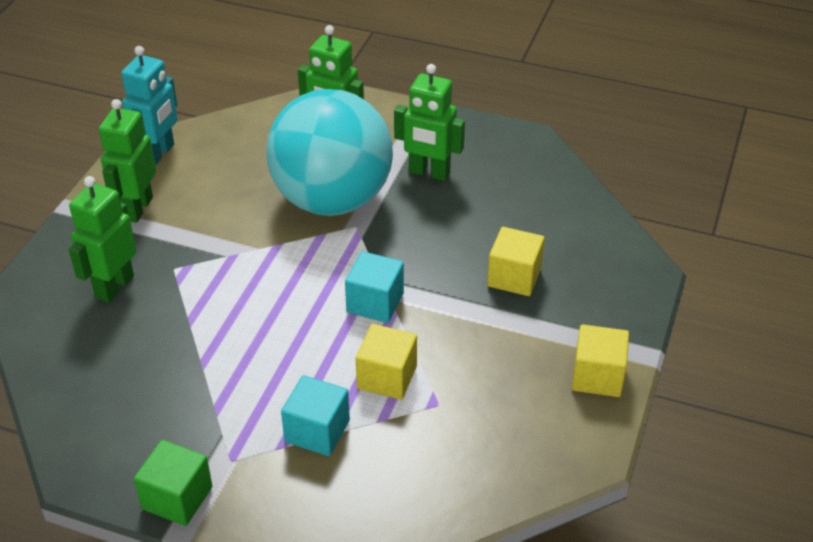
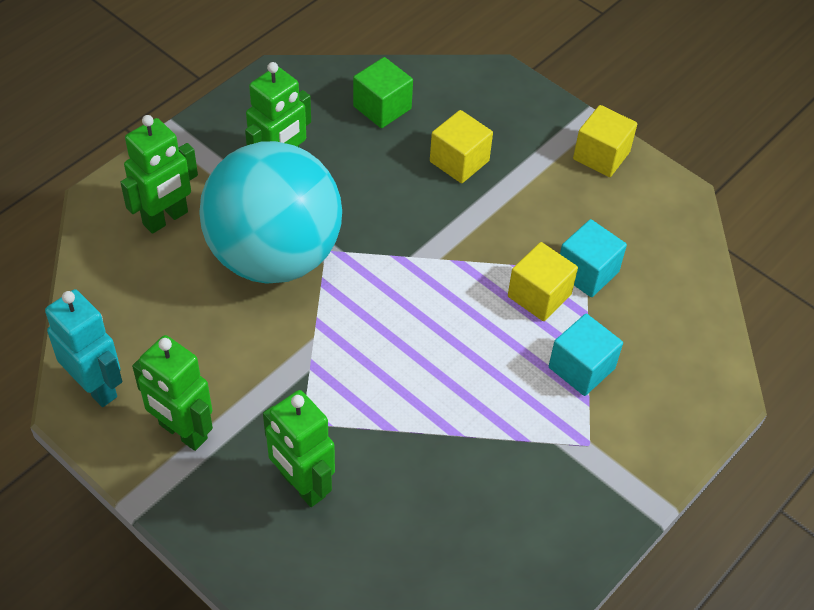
camera: 70 degrees left, 10 degrees up
green cube [134,440,212,526] -> green cube moved to [353,57,413,128]
turquoise cube [345,251,404,323] -> turquoise cube moved to [560,219,627,297]

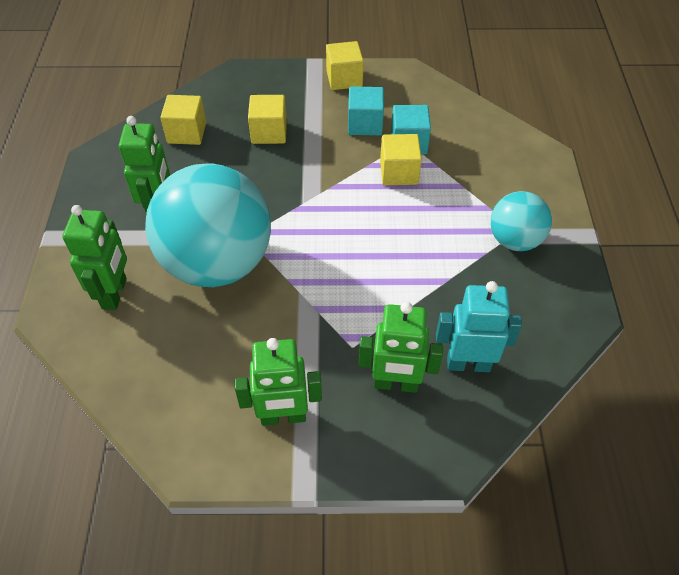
camera: 40 degrees left, 0 degrees up
turquoise robot [45,289,122,407] -> turquoise robot moved to [436,281,522,372]
green cube [353,57,413,128] -> yellow cube [160,95,206,145]
turquoise cube [549,314,623,396] -> turquoise cube moved to [348,86,384,136]
none -> turquoise ball [491,191,552,251]

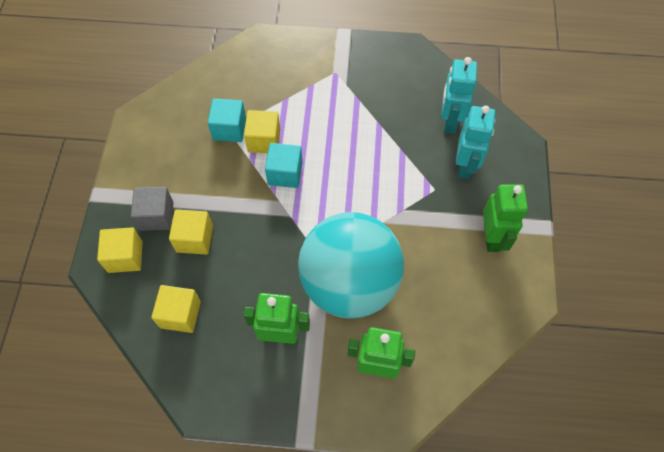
camera: 85 degrees left, 10 degrees up
yellow cube [326,41,364,90] -> yellow cube moved to [97,227,143,273]
turquoise cube [348,86,384,136] -> turquoise cube moved to [265,143,303,188]
green robot [359,302,443,393] -> turquoise robot [456,105,496,179]
turquoise ball [491,191,552,251] -> none
none -> grey cube [131,187,174,231]

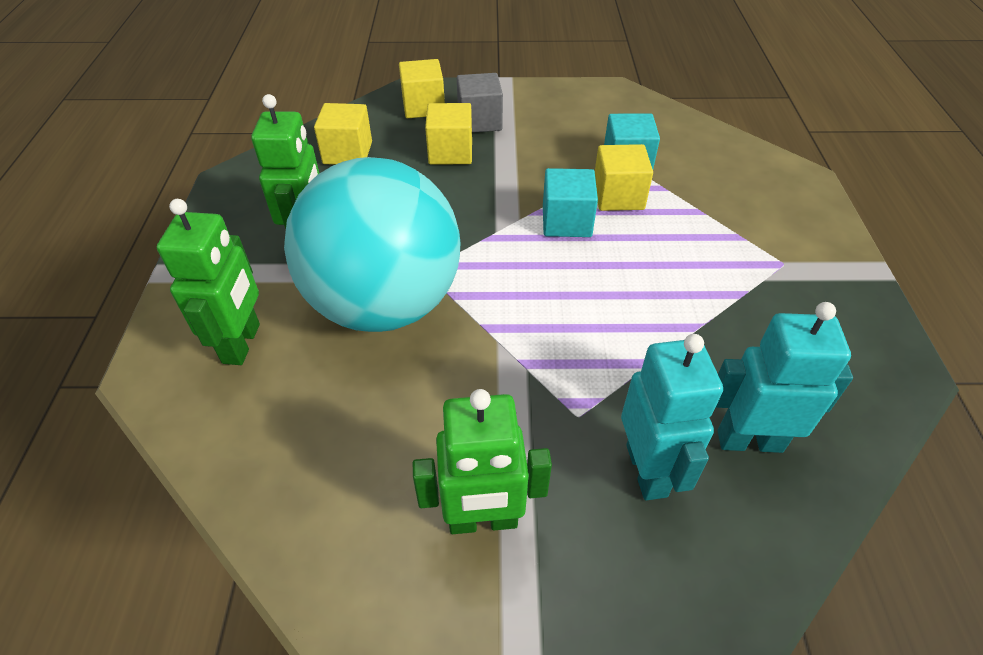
camera: 85 degrees right, 15 degrees down
turquoise robot [456,105,496,179] -> turquoise robot turned 105 degrees counterclockwise [621,334,723,501]

